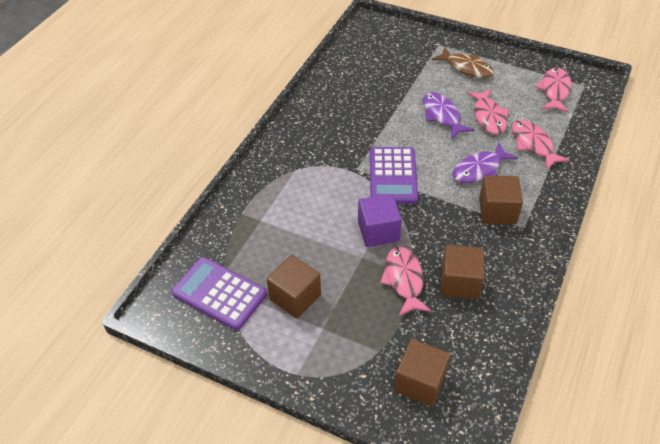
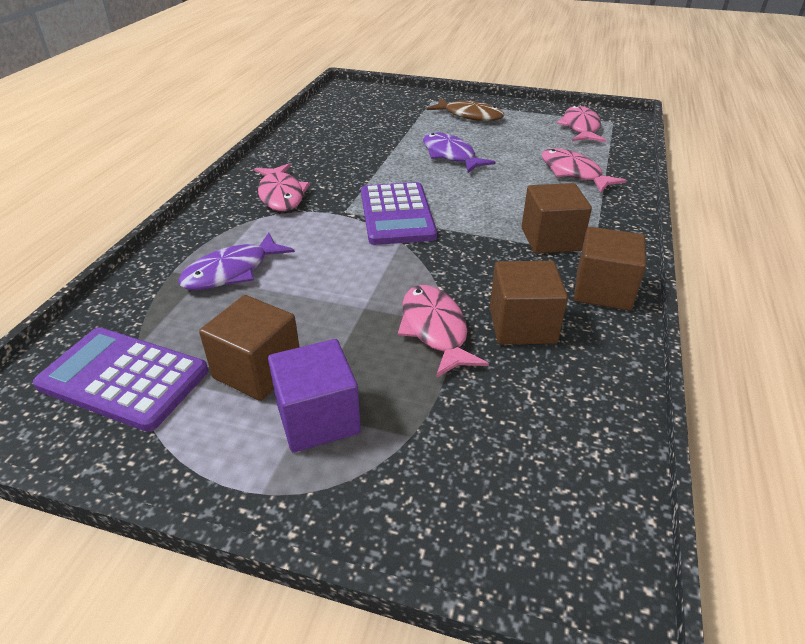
camera: 10 degrees left, 10 degrees down
purple cube [358,194,402,247] -> purple cube moved to [268,339,361,453]
brown cube [394,339,450,407] -> brown cube moved to [574,227,646,311]
purple fish [453,143,518,183] -> purple fish moved to [178,233,295,290]
pink fish [467,89,509,135] -> pink fish moved to [254,164,310,211]

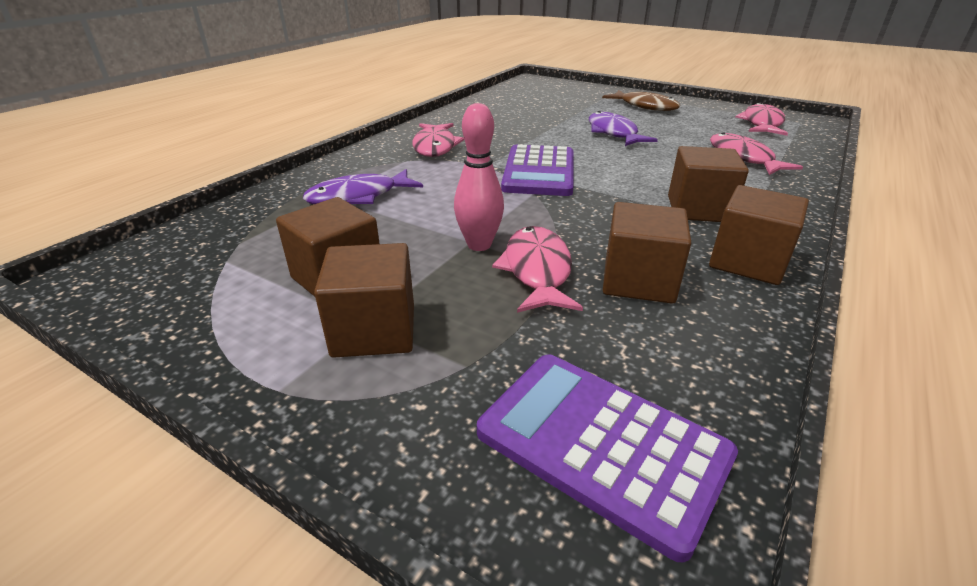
camera: 15 degrees right, 5 degrees down
purple calculator [33,328,208,432] -> purple calculator moved to [477,354,738,562]
purple cube [268,339,361,453] -> brown cube [314,243,414,358]
none -> pink bowling pin [454,103,504,251]

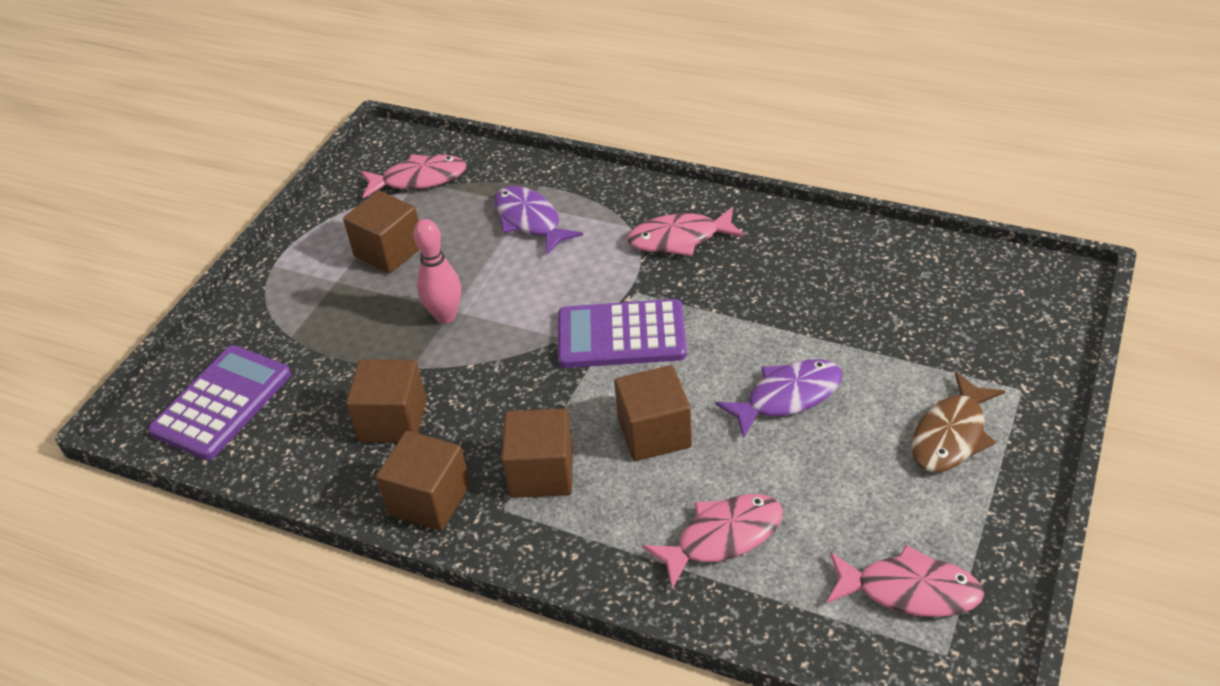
camera: 85 degrees right, 10 degrees up
brown cube [314,243,414,358] -> brown cube moved to [614,365,692,461]
pink fish [492,226,583,313] -> pink fish moved to [360,154,467,199]

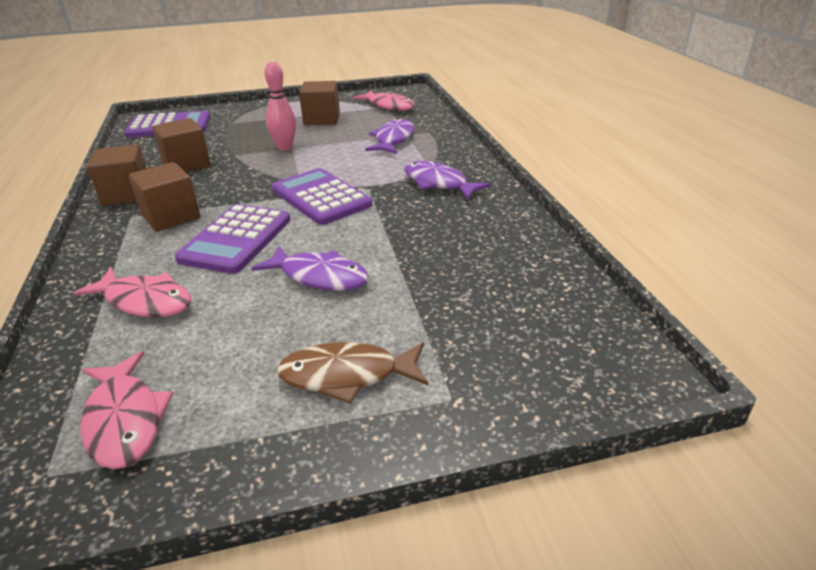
camera: 50 degrees right, 10 degrees down
brown cube [614,365,692,461] -> purple calculator [175,204,291,274]
pink fish [627,207,745,256] -> purple fish [404,161,491,199]

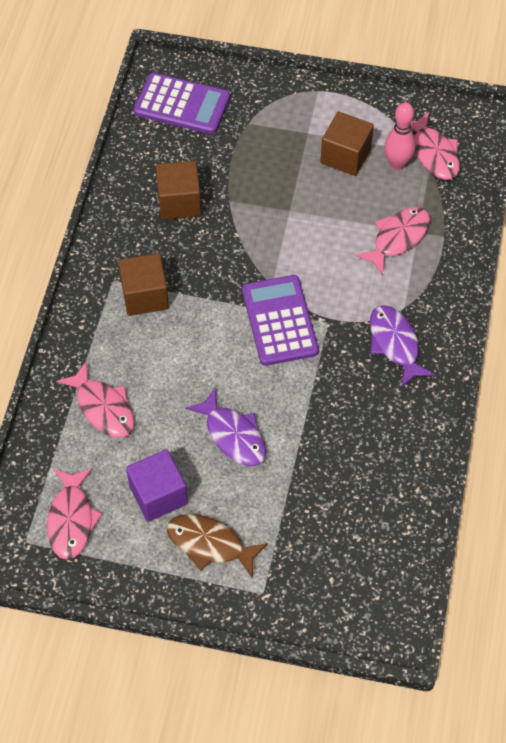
camera: 25 degrees right, 25 degrees up
brown cube [87,144,147,206] -> none
purple calculator [175,204,291,274] -> none
pink bowling pin [264,62,296,151] -> pink bowling pin moved to [384,102,416,170]
purple fish [365,118,414,154] -> pink fish [355,207,430,276]
none -> purple cube [126,449,188,522]

